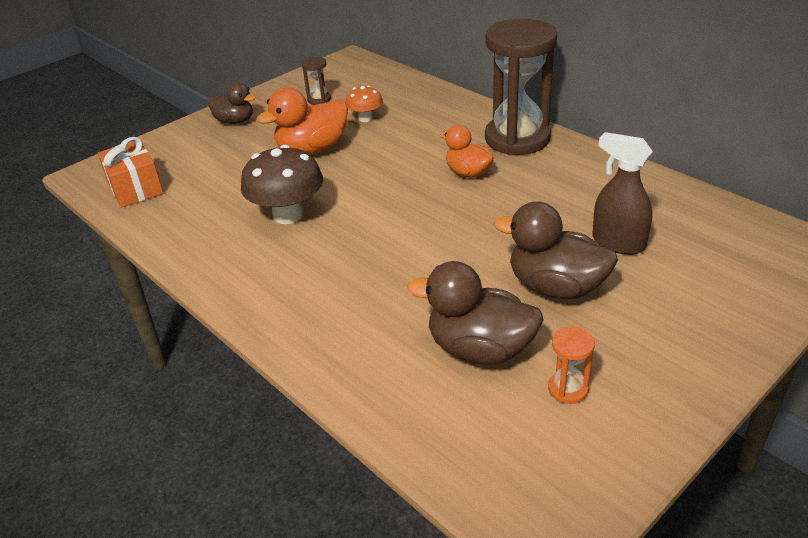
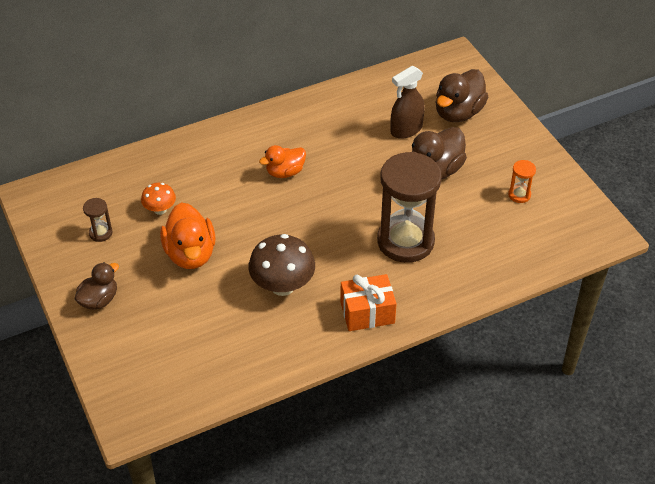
camera: 75 degrees left, 10 degrees up
orange gift [98,137,163,208] -> orange gift moved to [340,274,397,331]
brown duck [407,261,544,365] -> brown duck moved to [436,69,488,122]
brown hourglass [485,19,557,156] -> brown hourglass moved to [377,152,442,263]

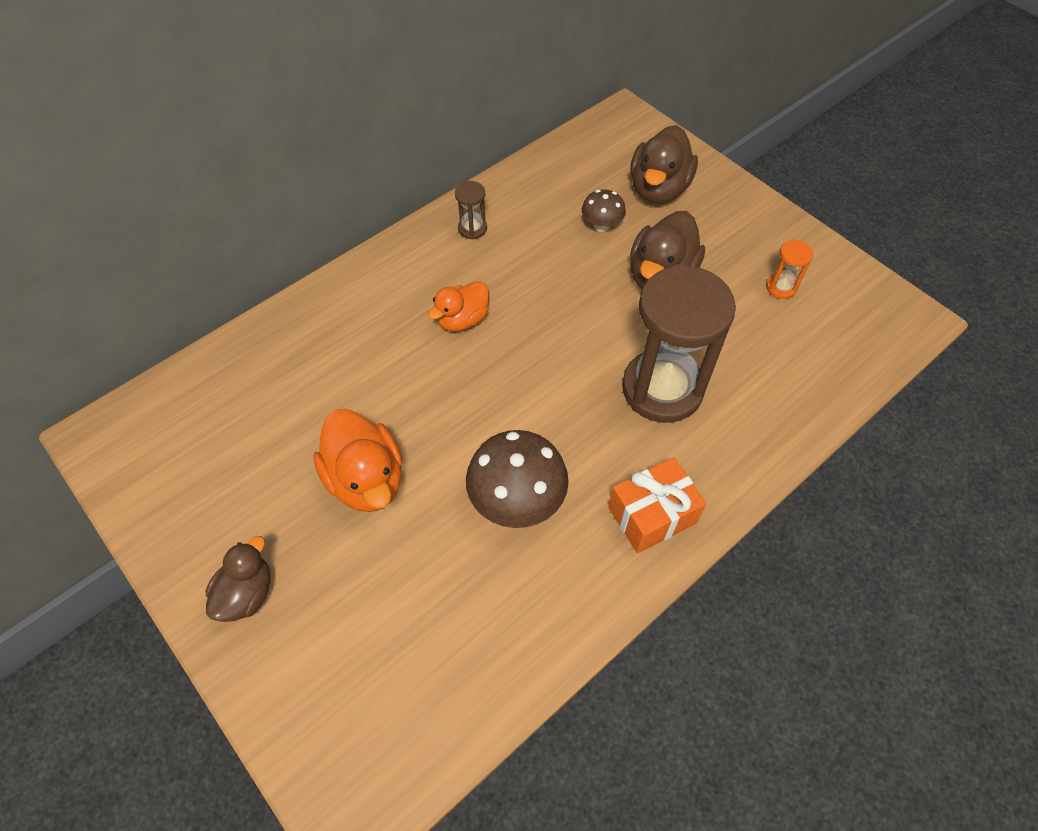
camera: 15 degrees left, 10 degrees up
brown hourglass [83,198,112,242] -> brown hourglass moved to [455,181,487,240]
orange mushroom [141,183,176,215] -> none
brown spray bottle [390,66,425,139] -> brown mushroom [582,189,626,232]

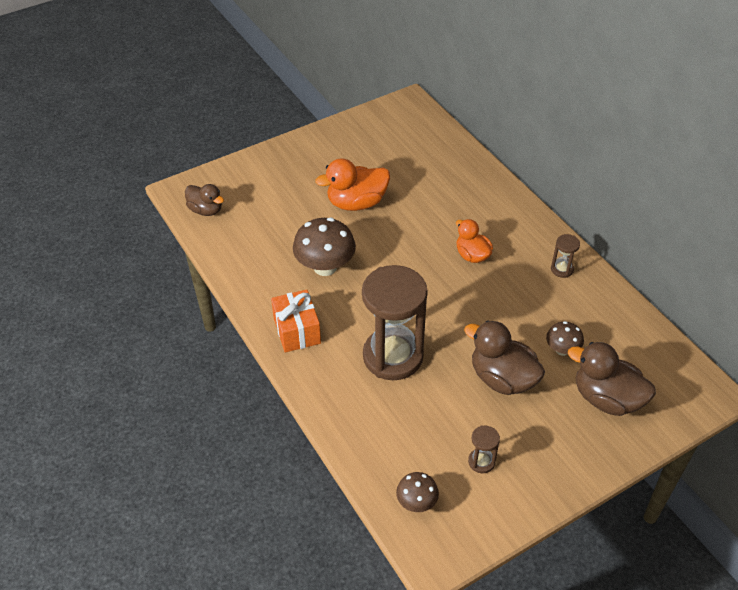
camera: 100 degrees right, 10 degrees down
brown duck [206,536,270,622] -> brown duck moved to [185,184,224,216]
orange hourglass [766,239,813,299] -> brown hourglass [468,426,500,473]
none -> brown mushroom [396,472,439,512]

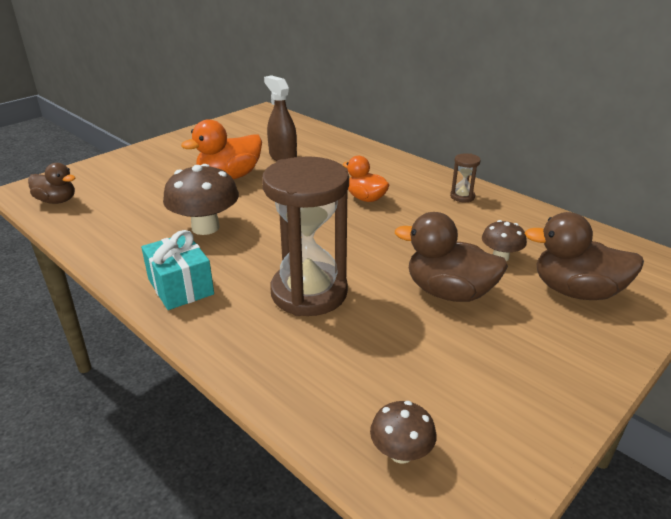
camera: 15 degrees left, 15 degrees down
orange gift [271,290,321,352] -> turquoise gift [141,230,214,310]
brown hourglass [468,426,500,473] -> none
none -> brown spray bottle [264,75,297,161]

